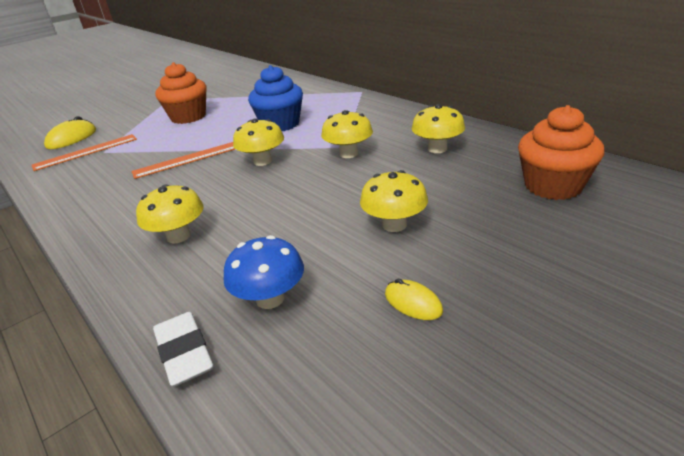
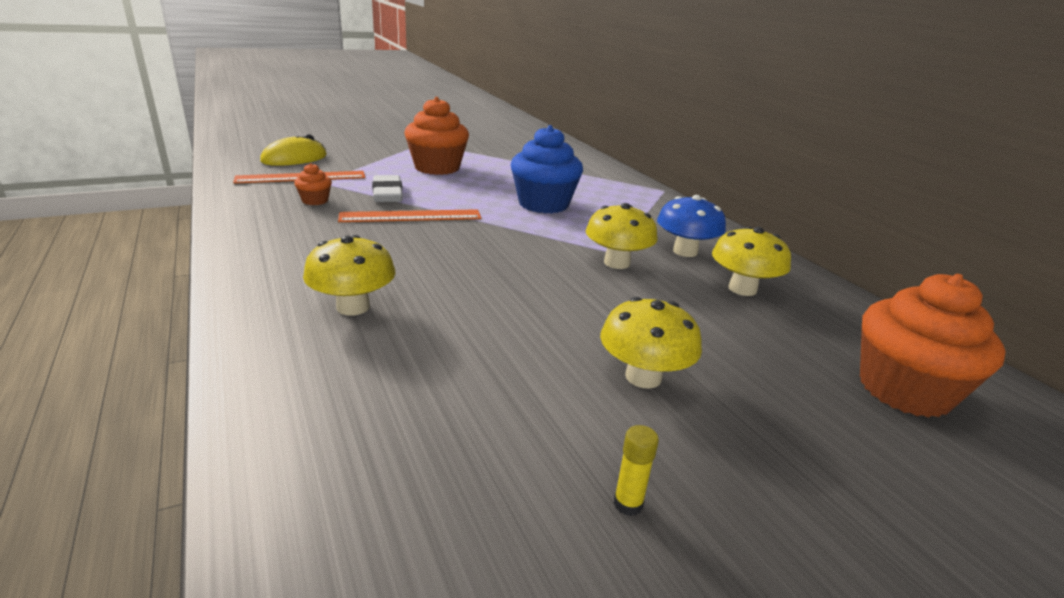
camera: 10 degrees right, 5 degrees down
white eraser [153,312,214,387] -> white eraser moved to [372,175,403,202]
blue mushroom [224,235,304,309] -> blue mushroom moved to [657,195,726,257]
yellow mushroom [233,118,284,166] -> none
yellow mouse [385,278,443,320] -> yellow glue stick [614,425,659,516]
none -> orange cupcake [294,163,332,205]

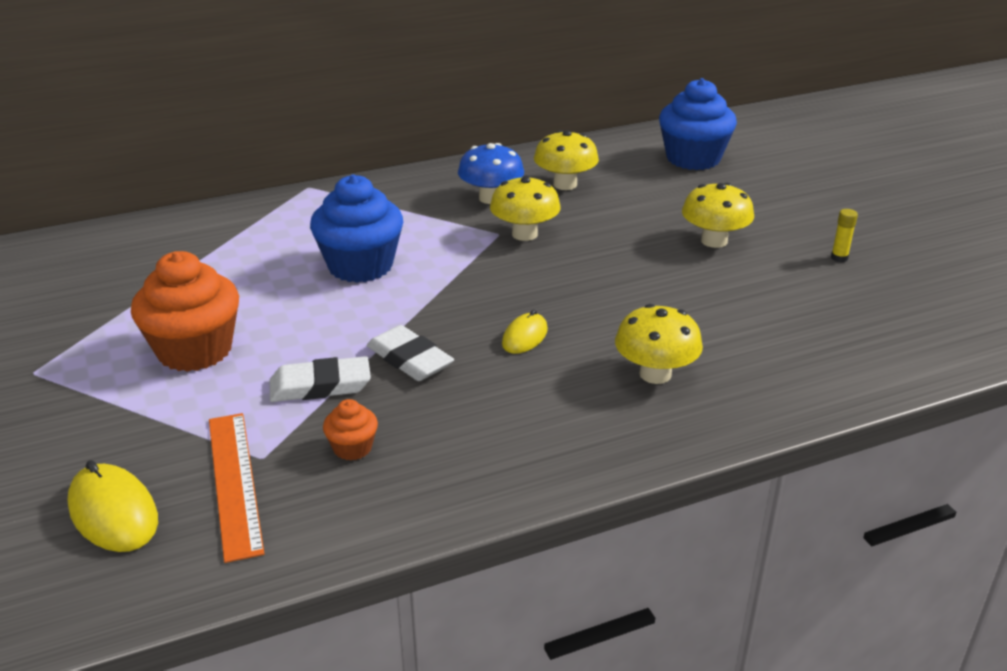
camera: 85 degrees left, 5 degrees up
orange ruler [338,209,481,222] -> white eraser [367,325,454,381]
orange cupcake [860,274,1006,418] -> blue cupcake [659,78,737,170]
none -> yellow mouse [502,310,548,354]

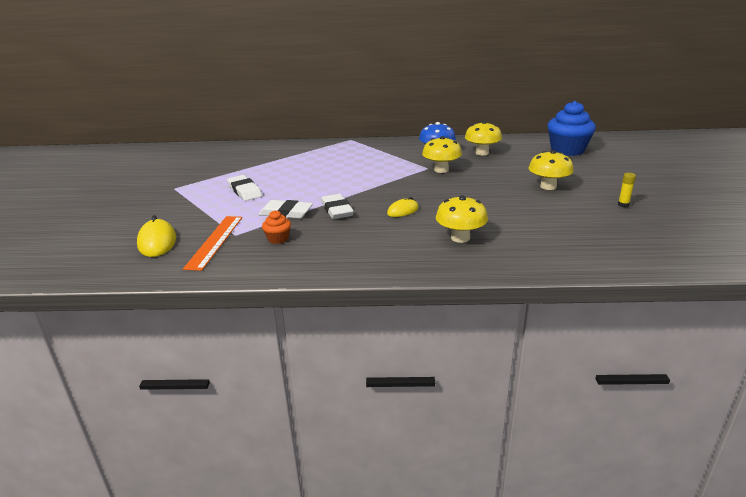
camera: 25 degrees right, 5 degrees down
orange cupcake [131,251,239,372] -> white eraser [227,175,262,201]
blue cupcake [310,174,403,283] -> none

